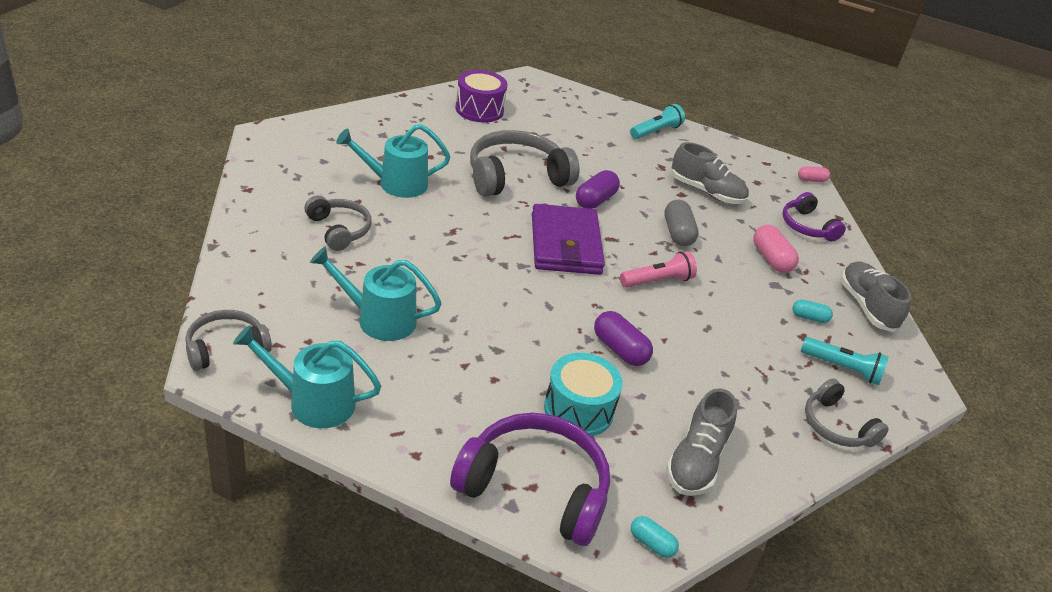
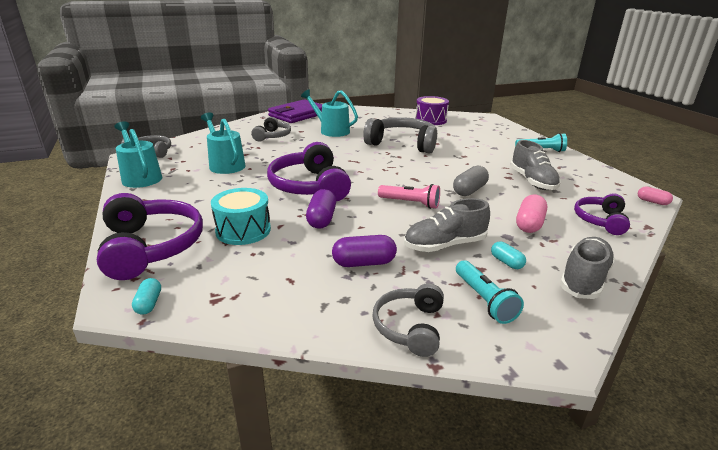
camera: 50 degrees right, 10 degrees down
purple wallet [532,204,605,275] -> purple wallet moved to [268,99,322,123]
purple capsule [576,170,620,209] -> purple capsule moved to [332,235,397,267]
grey shoe [666,388,737,496] -> grey shoe moved to [404,198,490,252]
none -> purple headphones [267,142,351,201]

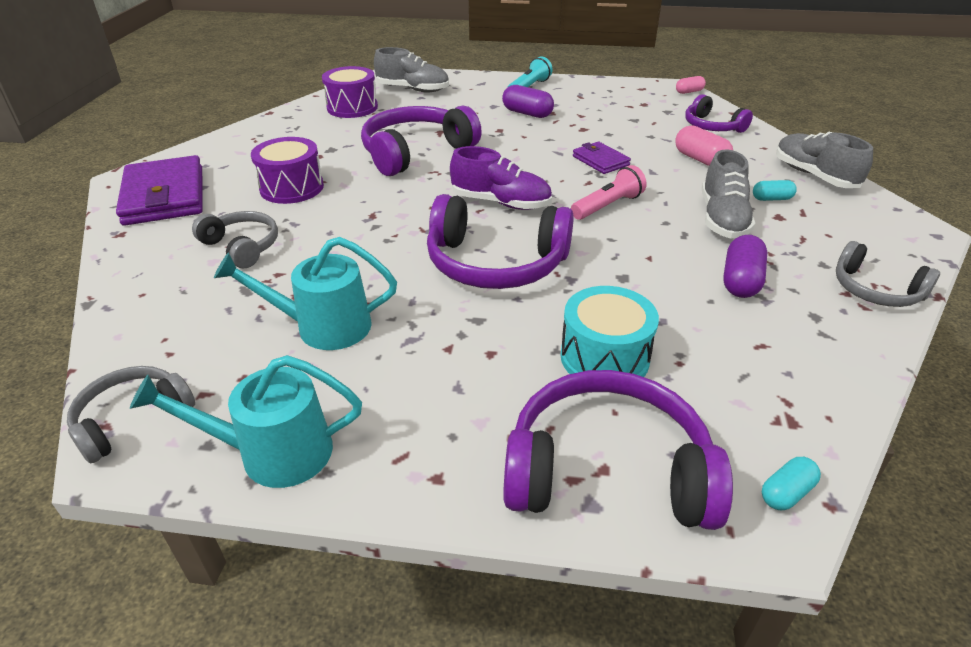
camera: 60 degrees left, 10 degrees up
turquoise capsule [132,278,161,315] -> turquoise capsule turned 60 degrees counterclockwise [762,457,821,510]
turquoise watering can [301,89,358,137] -> purple drum [251,137,324,204]
purple capsule [306,189,336,229] -> purple capsule moved to [502,85,554,118]
grey headphones [363,117,437,154] -> purple headphones [361,106,482,176]
grey capsule [453,165,489,196] -> purple wallet [573,141,631,174]
turquoise flashlight [456,260,524,324] -> none
grey shoe [510,140,561,190] -> grey shoe moved to [374,47,449,93]
none -> purple shoe [450,146,552,210]

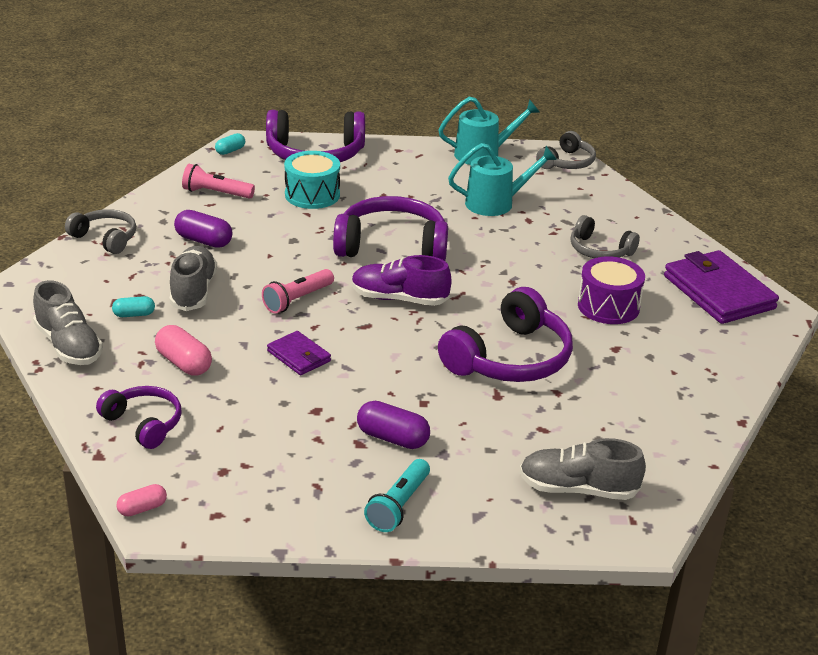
camera: 170 degrees right, 5 degrees down
purple drum [322,66,378,118] -> none
purple capsule [723,235,767,298] -> purple capsule turned 75 degrees counterclockwise [174,210,233,248]
none -> pink flashlight [182,164,255,199]

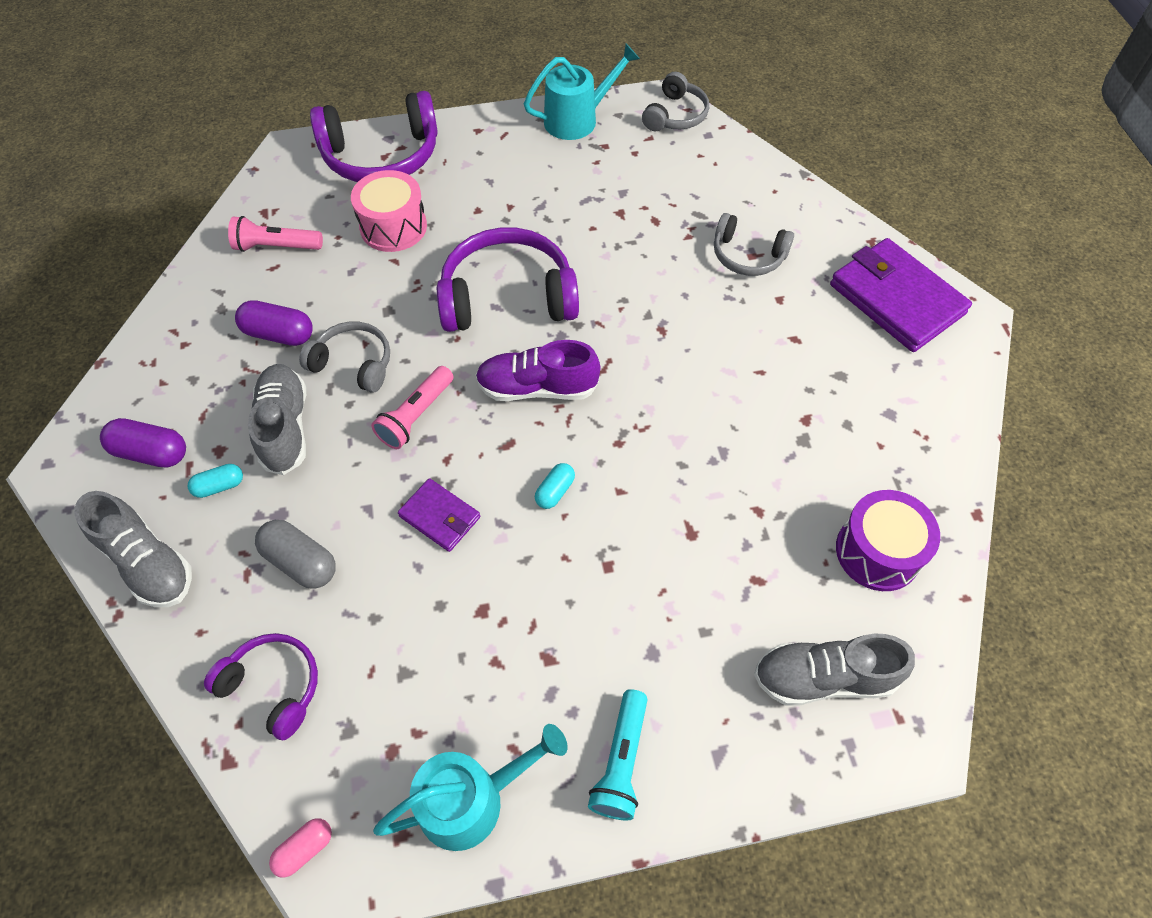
camera: 10 degrees left, 25 degrees up
grey headphones [65,209,136,254] -> grey headphones moved to [299,321,390,393]
pink capsule [155,325,212,376] -> grey capsule [255,520,336,589]
turquoise capsule [215,133,245,155] -> turquoise capsule moved to [535,463,575,509]
turquoise drum [284,151,340,209] -> pink drum [351,170,427,252]
purple capsule [357,401,430,449] -> purple capsule moved to [100,418,186,468]
purple headphones [438,287,573,382] -> none
turquoise watering can [448,143,557,216] -> turquoise watering can moved to [373,724,568,851]
purple drum [578,256,645,324] -> purple drum moved to [836,490,940,591]

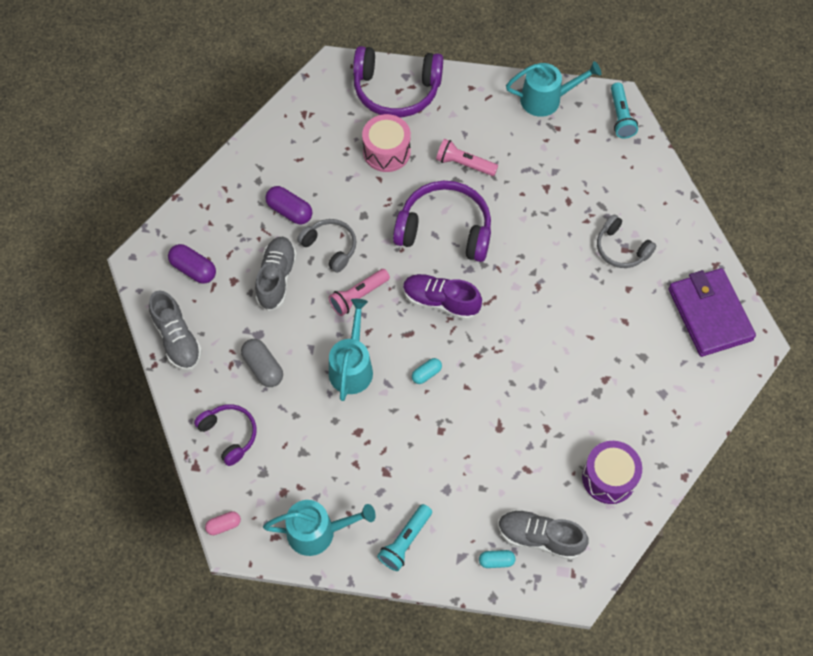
camera: 20 degrees right, 5 degrees up
turquoise capsule [188,464,243,498] -> turquoise capsule moved to [479,550,516,568]
pink flashlight [228,216,323,252] -> pink flashlight moved to [436,139,498,176]
purple wallet [398,478,480,552] -> turquoise watering can [329,299,373,401]
grey headphones [642,72,709,131] -> turquoise flashlight [611,82,638,138]

